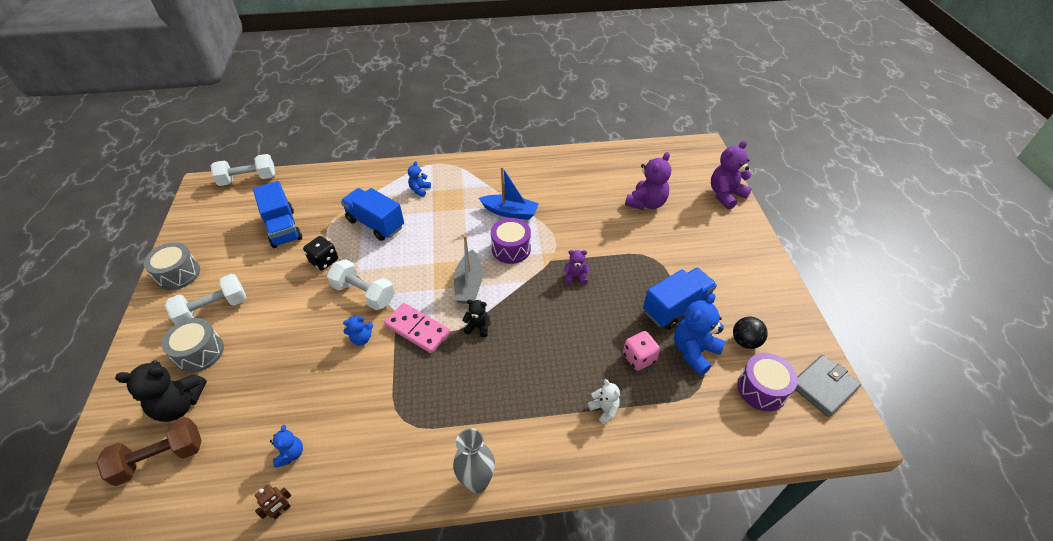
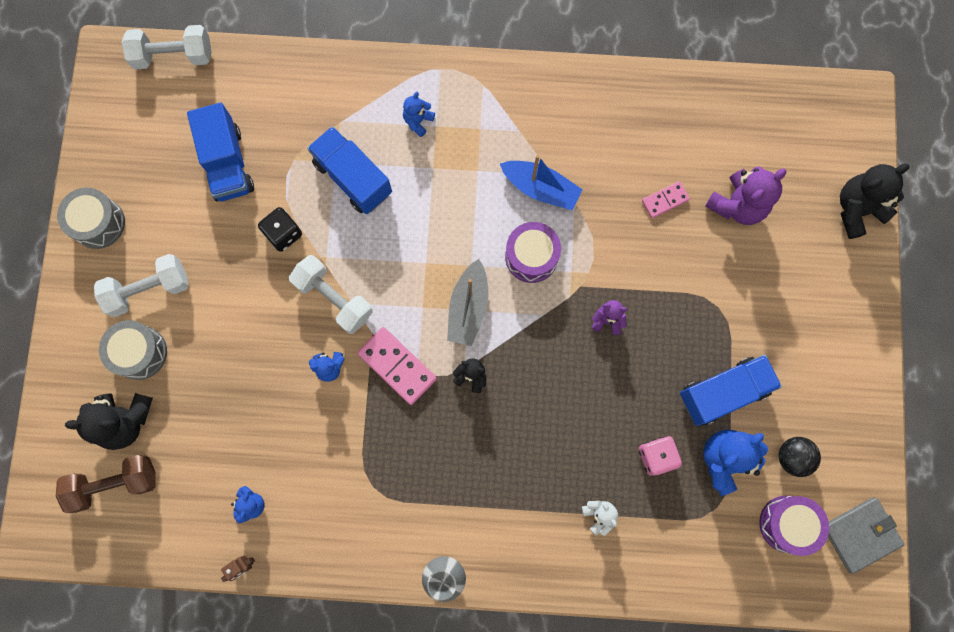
camera: 10 degrees right, 30 degrees up
purple teddy bear [711,140,752,209] -> black teddy bear [840,163,910,239]
none -> pink domino [642,181,690,218]

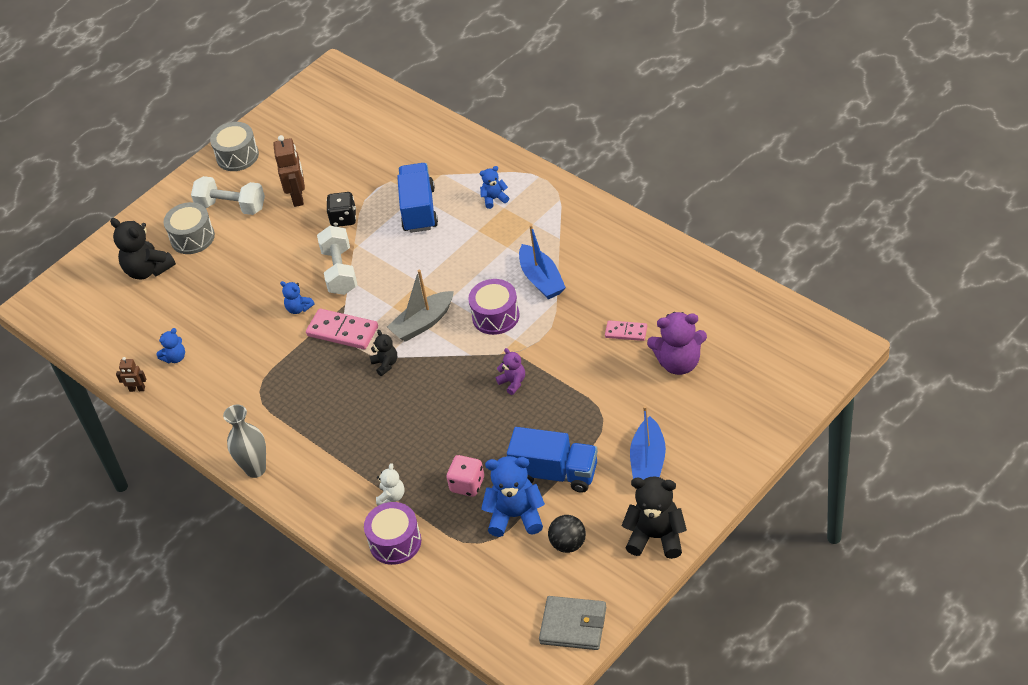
camera: 45 degrees right, 30 degrees down
brown dumbbell [56,455,156,513] -> none
white dumbbell [121,25,212,70] -> none
blue truck [187,103,254,202] -> none
pink domino [357,327,437,405] -> pink domino turned 60 degrees counterclockwise [306,309,378,349]
purple drum [759,496,829,556] -> purple drum moved to [364,502,421,565]
black teddy bear [840,163,910,239] -> black teddy bear moved to [622,477,687,559]
none -> brown robot [273,135,305,207]
none -> blue boat [630,406,666,480]

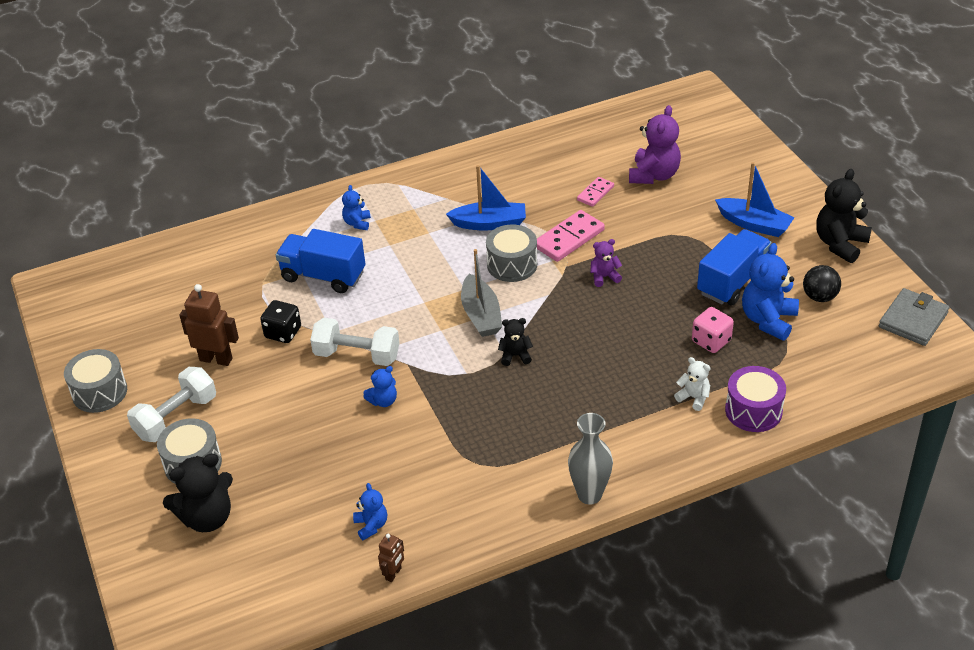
camera: 70 degrees left, 5 degrees down
pink domino [306,309,378,349] -> pink domino moved to [537,210,605,262]
purple drum [468,279,519,335] -> grey drum [486,224,537,282]

